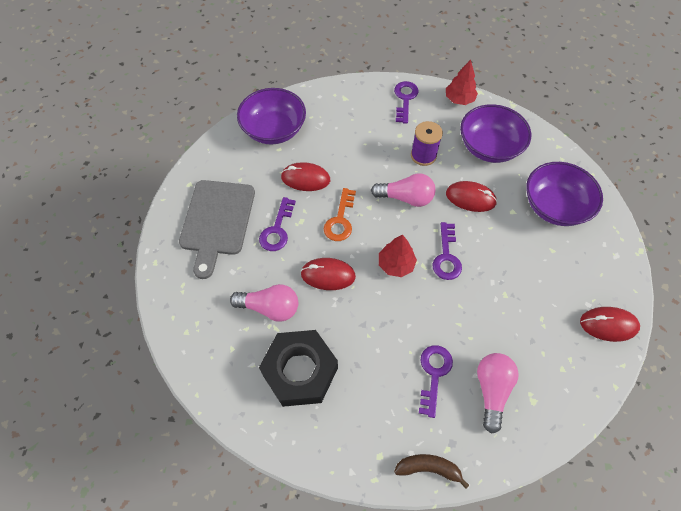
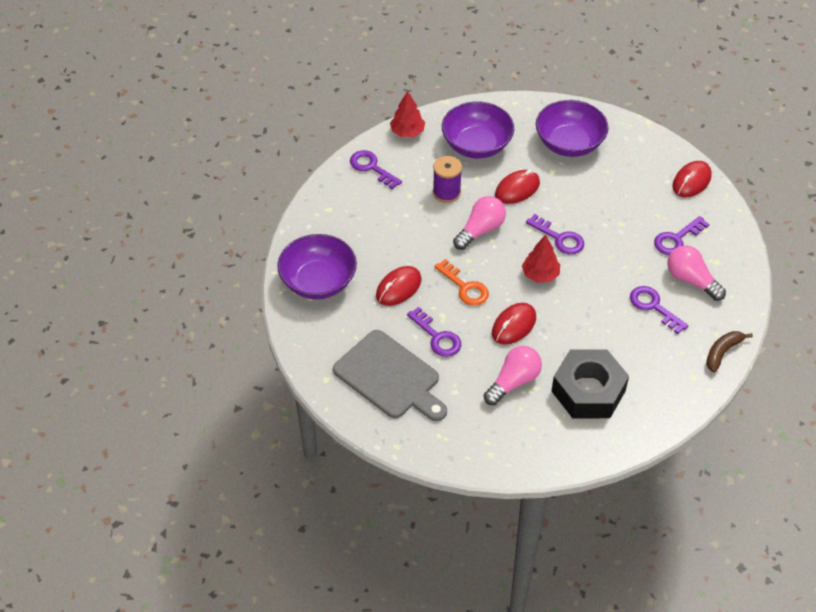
camera: 55 degrees left, 10 degrees down
none -> purple key [654,216,709,255]

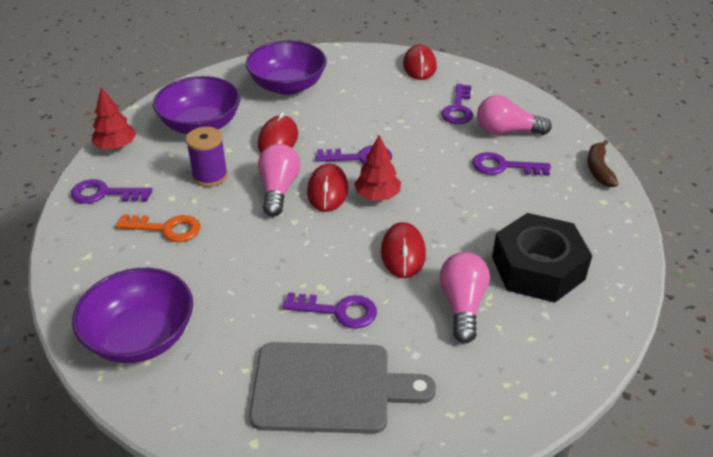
camera: 40 degrees left, 10 degrees down
red mouse [376,266,422,306] -> red mouse moved to [307,163,348,212]
orange key [434,259,489,306] -> orange key moved to [116,214,200,242]

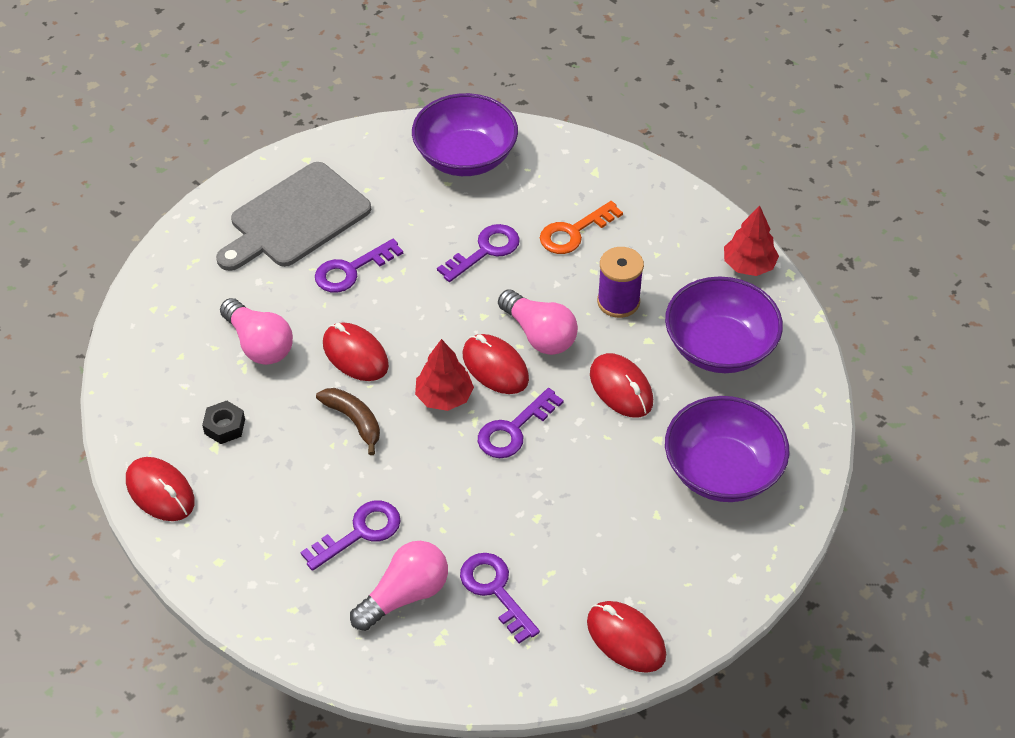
camera: 135 degrees right, 10 degrees up
purple key [71,179,152,204] -> purple key moved to [437,224,520,282]
black nut [492,213,592,303] -> black nut [202,401,245,444], size x0.40
brown banana [588,140,618,187] -> brown banana moved to [316,388,380,455]
none -> red mouse [126,457,195,521]

